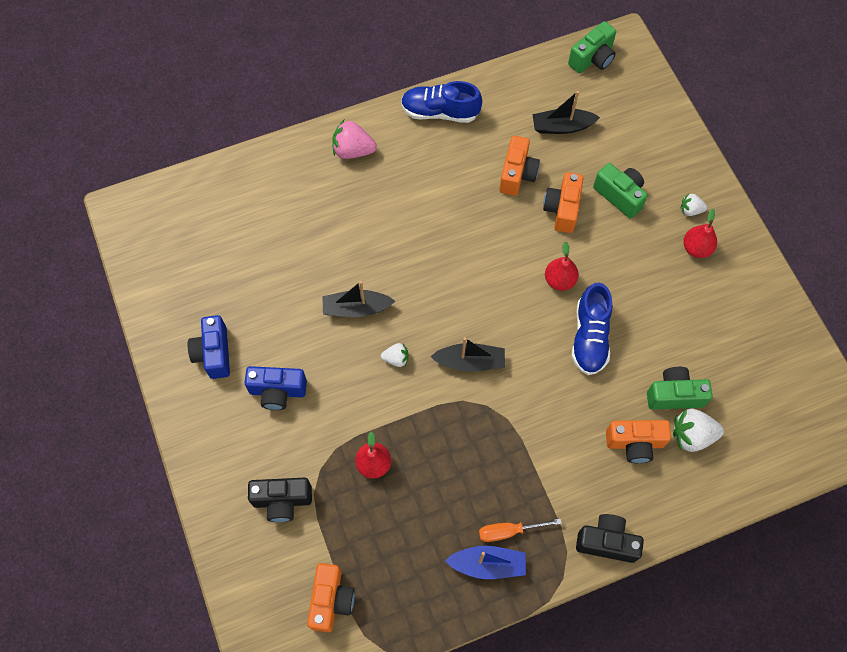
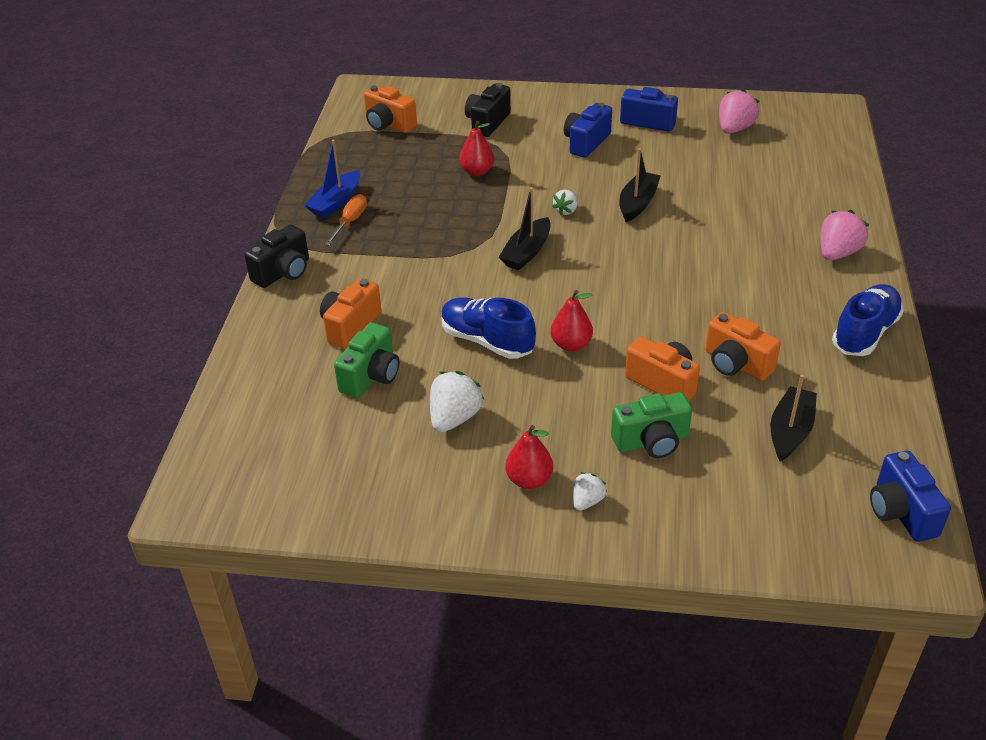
camera: 120 degrees right, 25 degrees down
green camera [568,21,616,74] -> blue camera [870,450,951,542]
white strawberry [673,409,724,452] -> white strawberry moved to [430,371,484,432]
none -> pink strawberry [719,89,759,134]

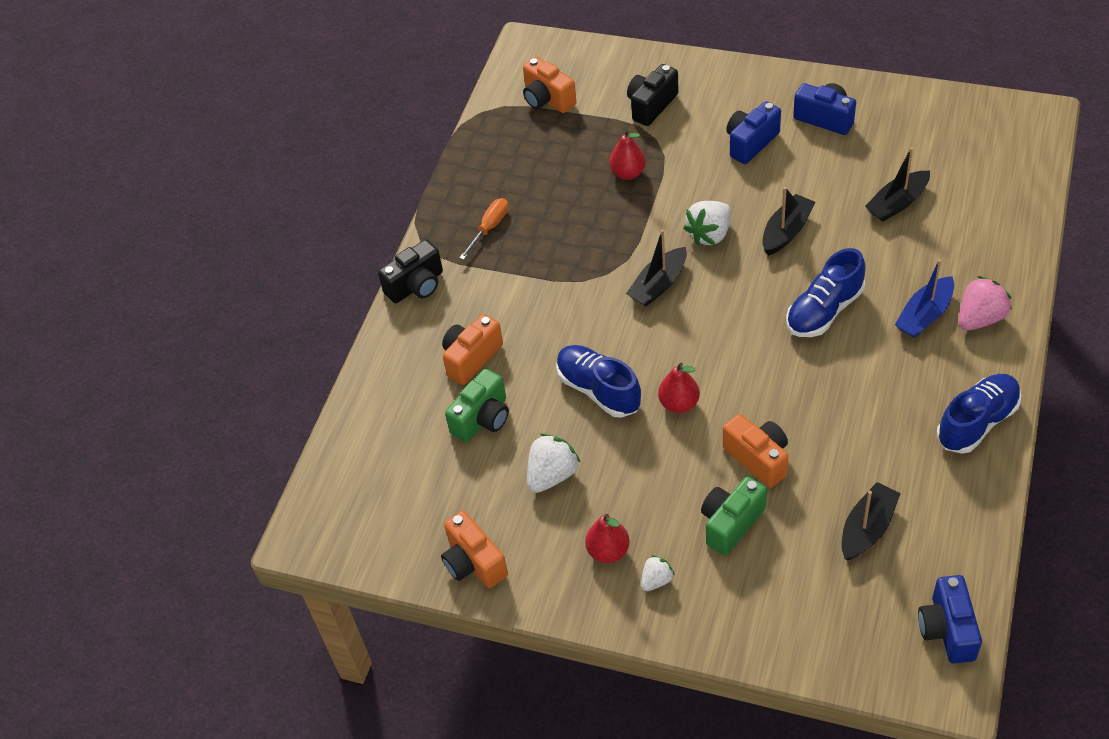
camera: 15 degrees right, 10 degrees up
blue boat [304,140,360,218] -> blue boat moved to [895,259,954,338]
white strawberry [552,190,578,215] -> white strawberry [683,201,731,246], size x1.73
green camera [611,392,692,458] -> green camera turned 135 degrees clockwise [701,477,767,556]
orange camera [705,312,781,381] -> orange camera moved to [441,511,508,588]
pink strawberry [719,89,759,134] -> none
none -> blue shoe [786,248,866,337]
none -> black boat [865,147,930,222]

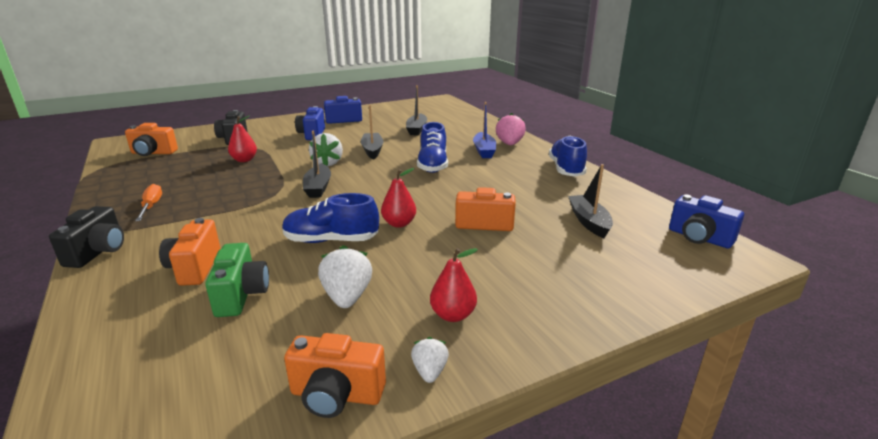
camera: 50 degrees left, 25 degrees down
white strawberry [641,555,675,591] -> white strawberry moved to [411,337,449,383]
green camera [701,477,767,556] -> none

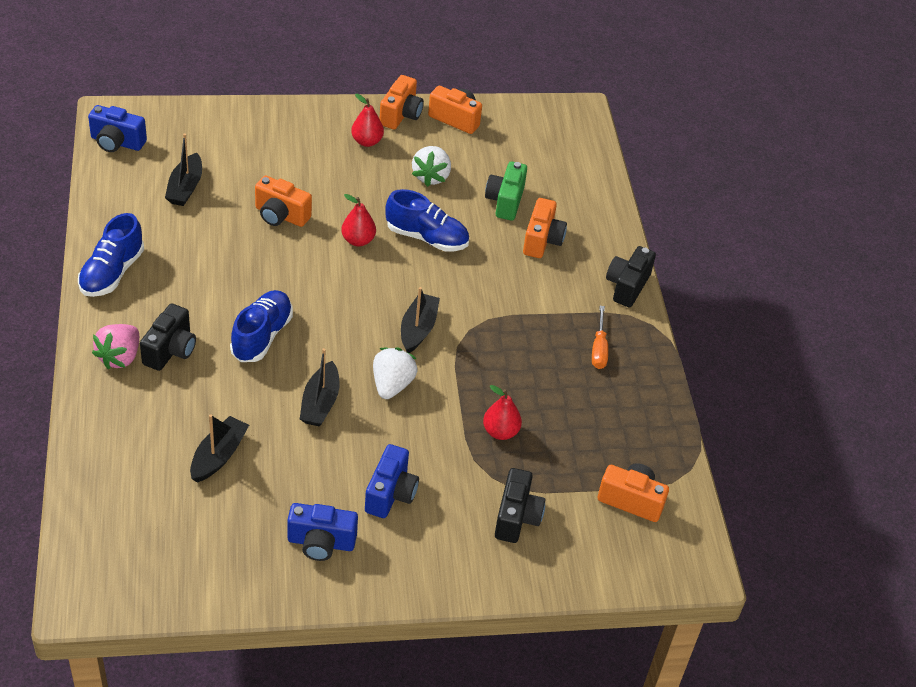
camera: 165 degrees left, 20 degrees up
white strawberry [411,337,449,383] -> orange camera [379,75,424,129]
blue boat [473,102,496,158] -> black camera [140,303,196,371]
blue camera [669,194,744,249] -> blue camera turned 135 degrees clockwise [88,105,147,152]

